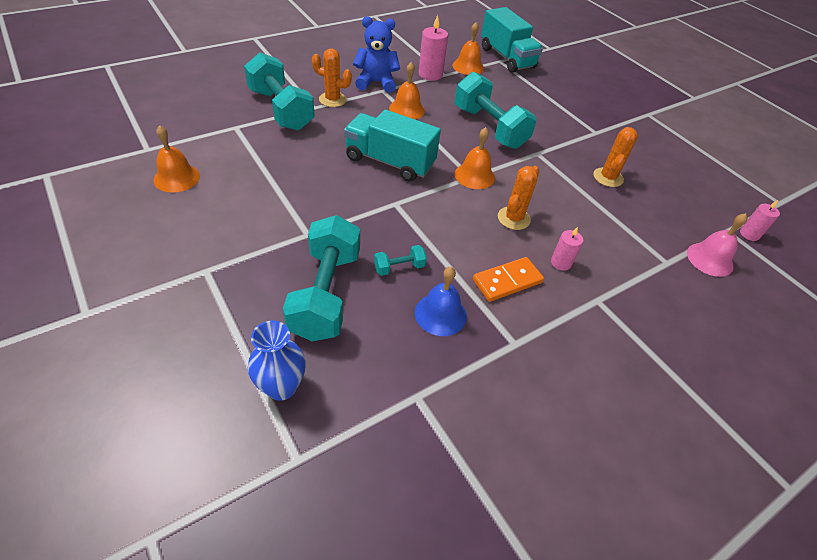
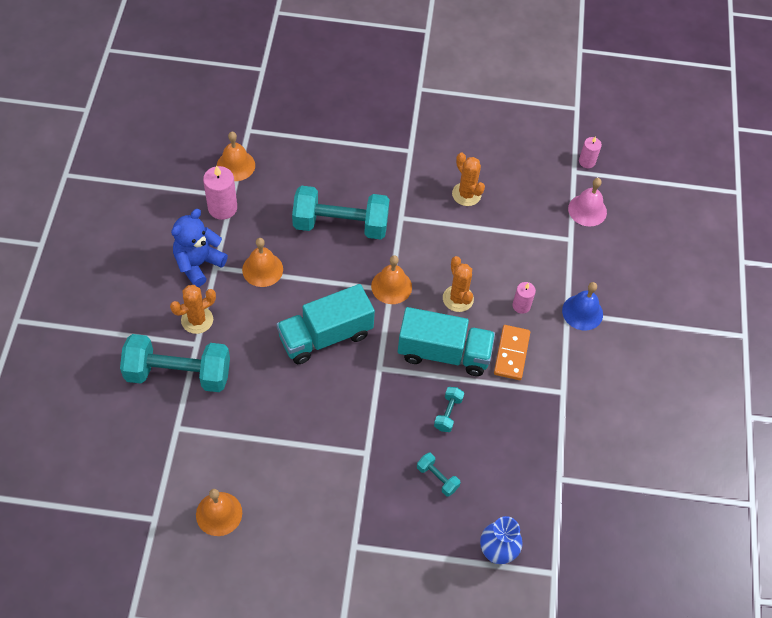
camera: 50 degrees left, 10 degrees up
turquoise dumbbell [283,215,360,341] -> turquoise dumbbell [417,453,461,497], size x0.43
blue bell [415,267,467,336] -> blue bell moved to [562,282,603,330]
turquoise truck [481,7,543,73] -> turquoise truck moved to [398,307,495,376]

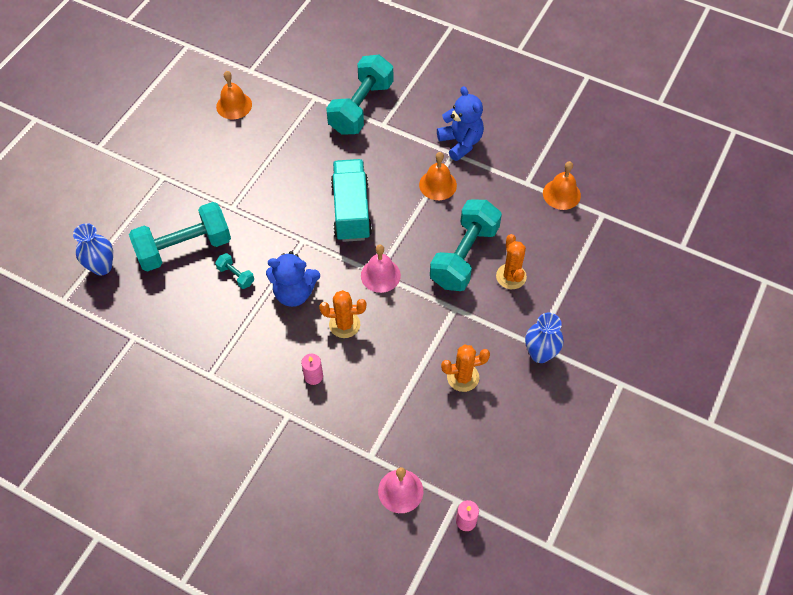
camera: 115 degrees right, 0 degrees up
orange cactus [170,285,216,334] -> orange cactus moved to [496,234,527,289]
pink candle [203,166,237,220] -> none
orange bell [371,255,412,304] -> pink bell [361,245,401,293]
turquoise truck [398,307,495,376] -> blue teddy bear [266,251,320,307]
turquoise dumbbell [417,453,461,497] -> turquoise dumbbell [129,202,231,272], size x2.33
orange domino [494,325,530,380] -> none
blue bell [562,282,603,330] -> none
none -> blue vase [525,313,564,363]

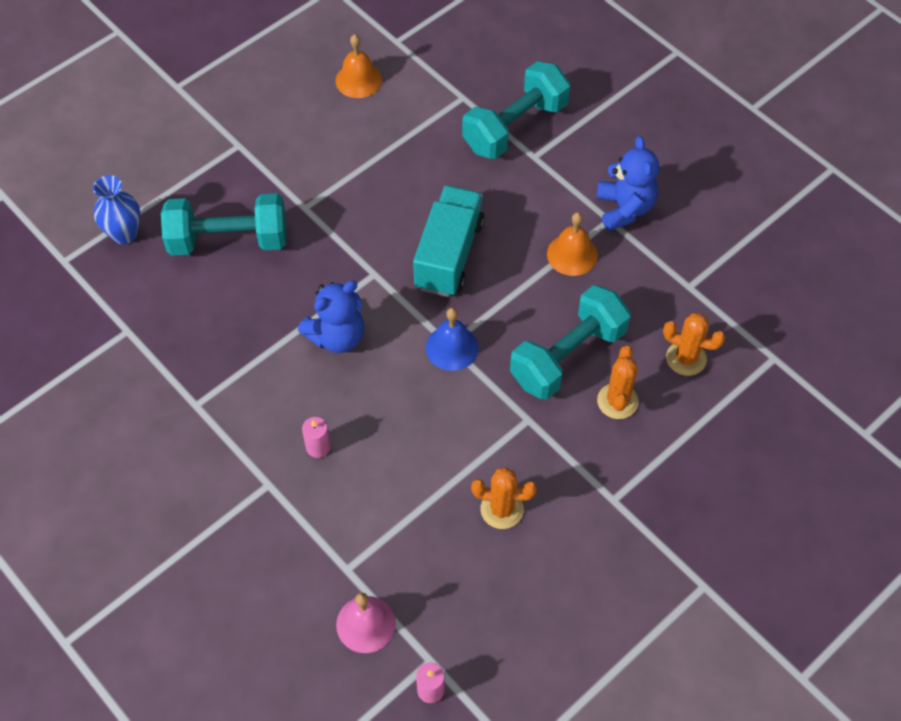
camera: 20 degrees right, 0 degrees up
turquoise dumbbell [215,253,254,289] -> none
blue teddy bear [266,251,320,307] -> blue teddy bear turned 60 degrees counterclockwise [298,280,364,353]
orange cactus [319,290,366,338] -> orange cactus moved to [663,313,725,376]
pink bell [361,245,401,293] -> blue bell [426,308,478,371]
blue vase [525,313,564,363] -> none
orange bell [543,161,581,210] -> none

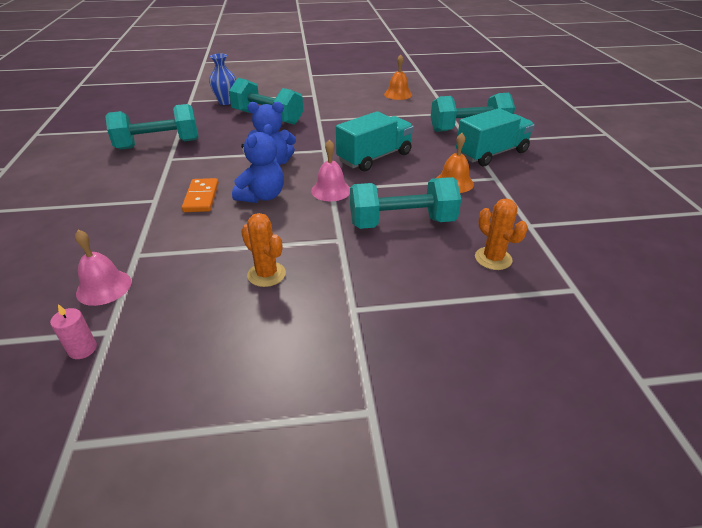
camera: 35 degrees right, 20 degrees down
pink candle [302,417,331,458] -> orange domino [182,178,219,212]
blue bell [426,308,478,371] -> pink bell [311,140,350,201]
blue teddy bear [597,136,659,231] -> blue teddy bear moved to [232,124,284,203]
orange cactus [597,346,639,419] -> none
none -> turquoise dumbbell [105,104,199,150]
none -> turquoise truck [456,108,535,166]

